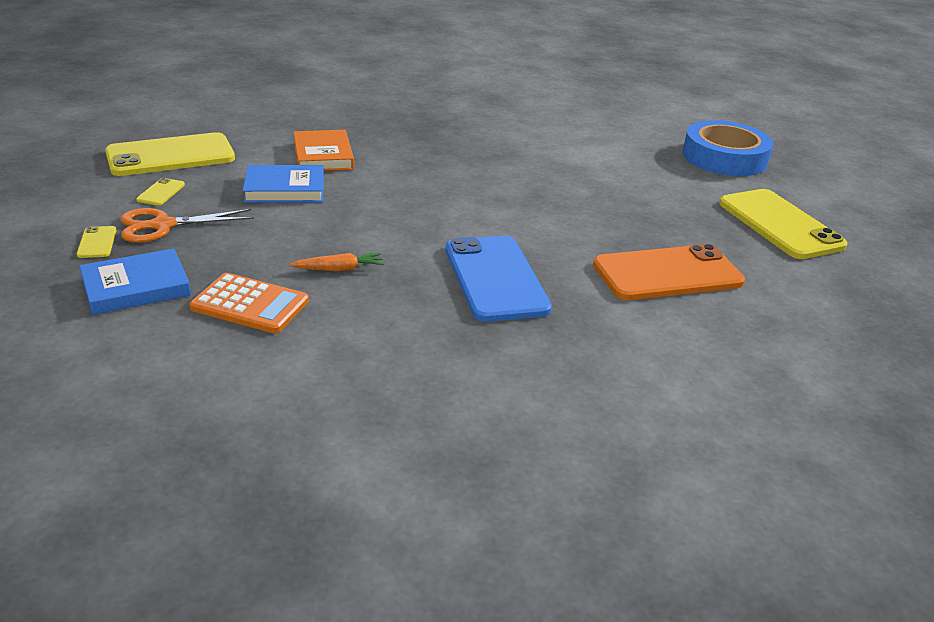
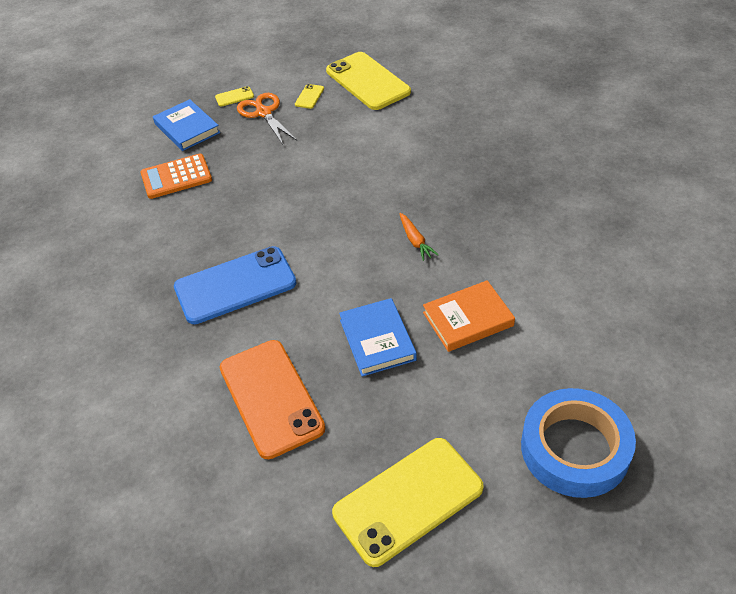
camera: 85 degrees right, 15 degrees up
yellow phone [136,178,185,205] -> yellow phone turned 75 degrees counterclockwise [295,84,324,109]
orange calculator [189,273,309,334] -> orange calculator turned 60 degrees clockwise [140,154,212,199]
blue book [243,165,324,203] -> blue book moved to [339,298,417,377]
orange carrot [290,253,384,271] -> orange carrot moved to [399,213,438,261]
orange book [293,130,354,171] -> orange book moved to [423,280,515,352]

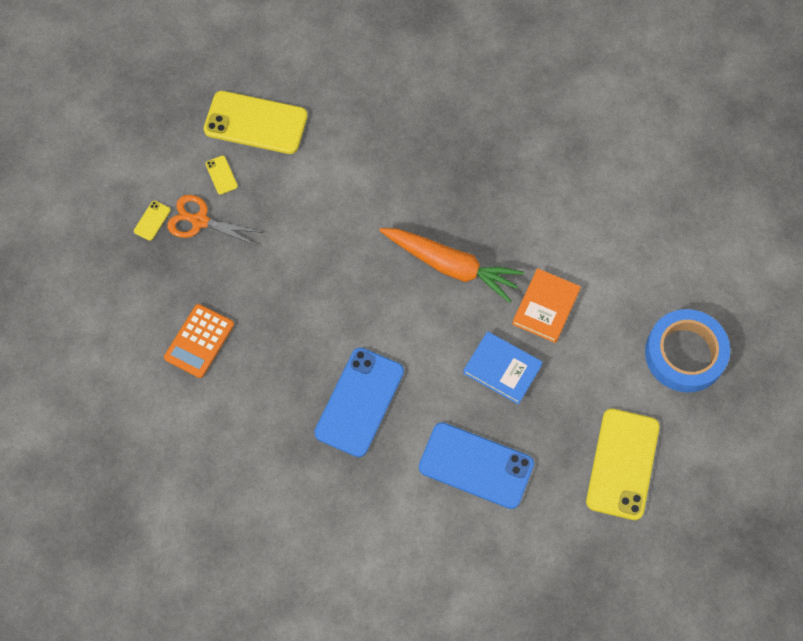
camera: 45 degrees left, 20 degrees up
blue book [153,99,220,151] -> none
orange phone [220,340,325,459] -> blue phone [419,422,534,509]
orange carrot [399,213,438,261] -> orange carrot [379,228,524,303], size x2.31

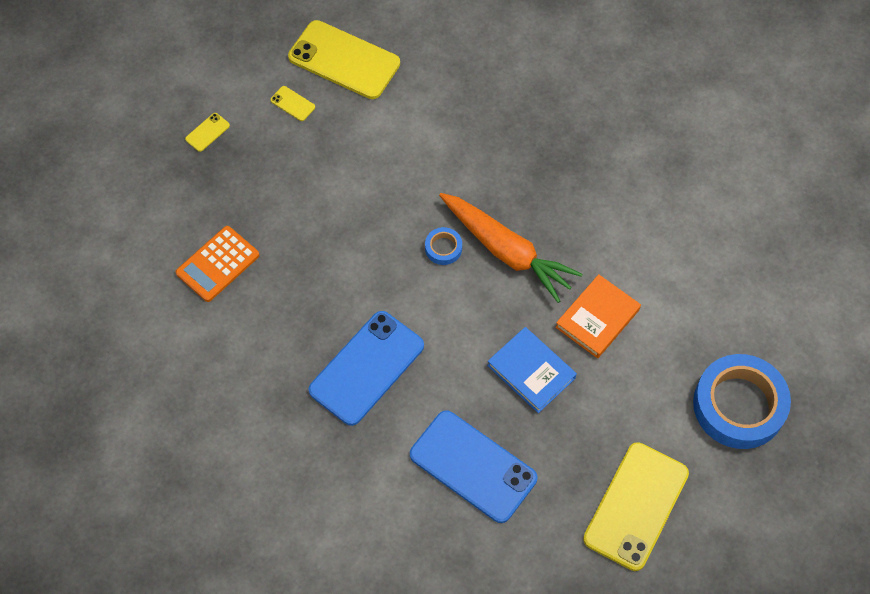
camera: 15 degrees right, 5 degrees down
orange scissors [167,195,263,246] -> none
yellow phone [205,155,238,195] -> yellow phone turned 45 degrees counterclockwise [270,86,315,121]
none -> blue tape [425,227,462,265]

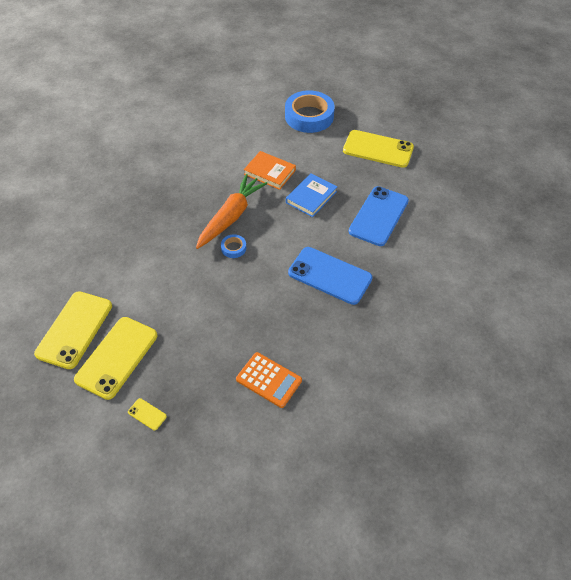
camera: 100 degrees left, 10 degrees down
yellow phone [270,86,315,121] -> yellow phone [74,317,157,400], size x2.48

